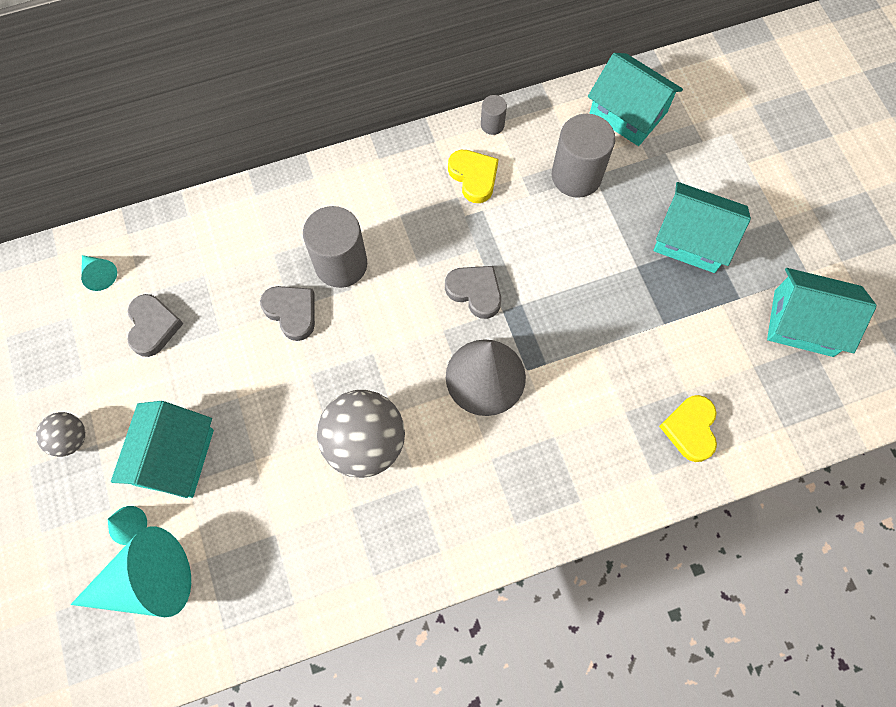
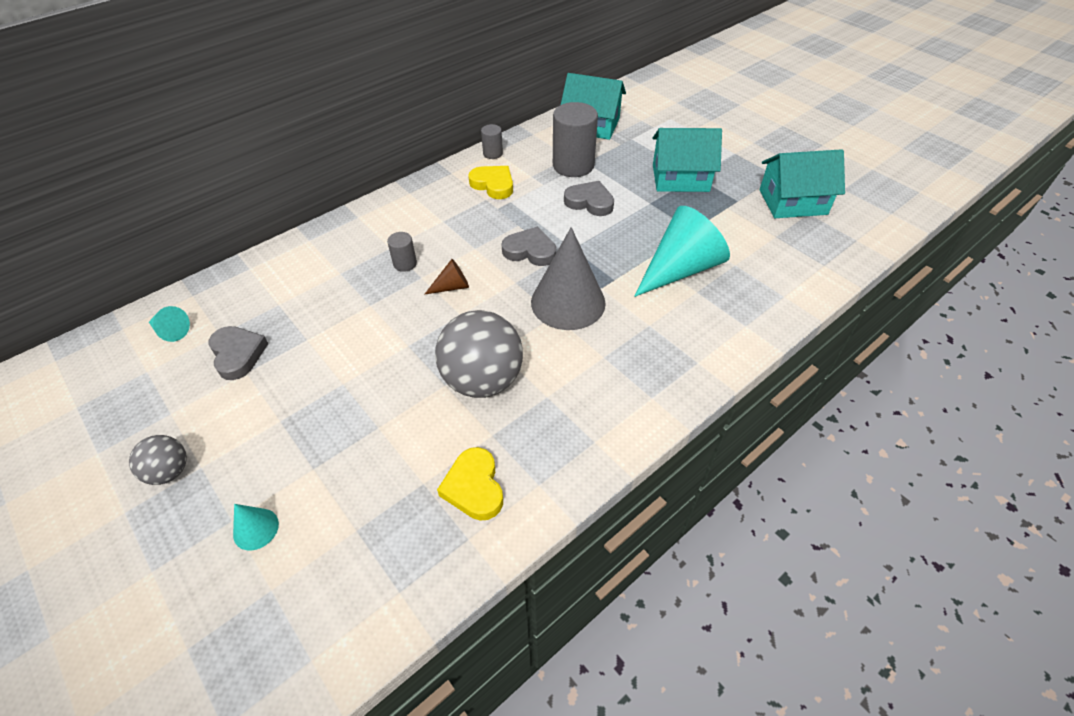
camera: 20 degrees left, 20 degrees down
turquoise cone [71,527,191,617] -> turquoise cone moved to [634,206,730,297]
turquoise house [111,401,214,498] -> none
grey heart [260,286,315,341] -> grey heart moved to [564,181,614,216]
grey cylinder [303,206,367,288] -> grey cylinder [387,232,417,272], size x0.48
yellow heart [659,395,717,462] -> yellow heart moved to [437,447,503,520]
none -> brown cone [424,259,469,295]

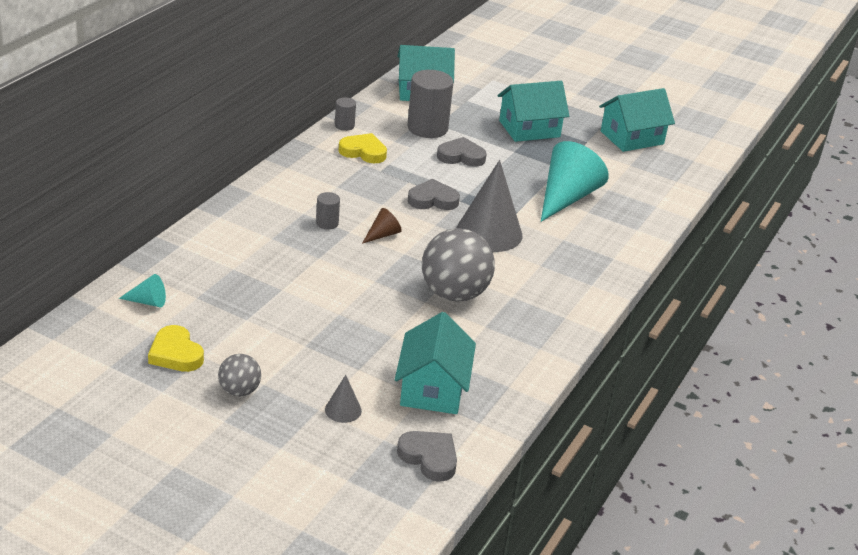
camera: 25 degrees left, 15 degrees down
grey heart [208,326,268,380] -> grey heart moved to [397,431,457,482]
turquoise cone [233,504,279,551] -> grey cone [325,375,362,423]
yellow heart [437,447,503,520] -> yellow heart moved to [148,325,204,372]
none -> turquoise house [395,312,476,414]

